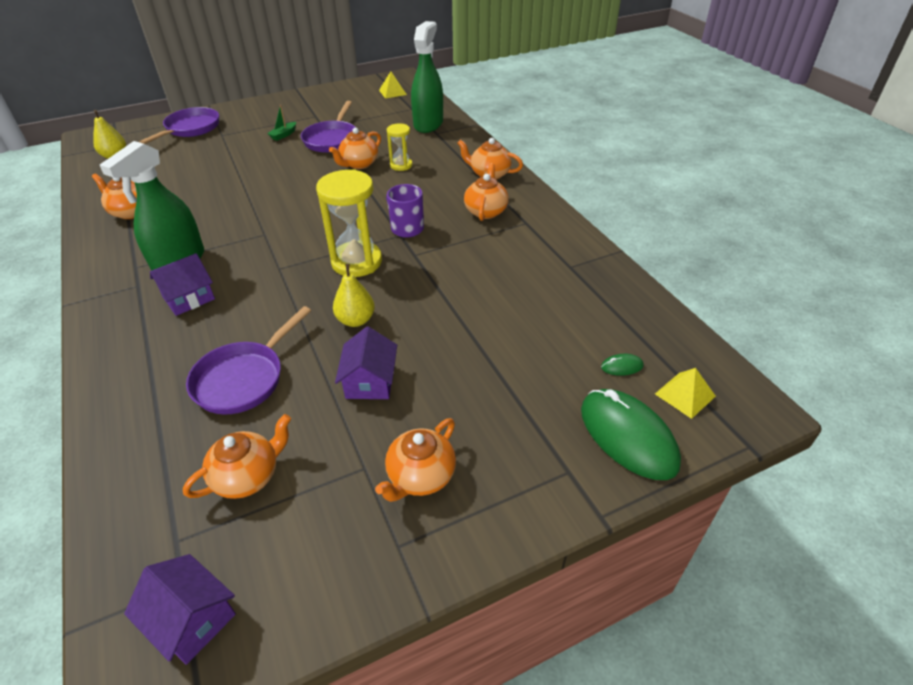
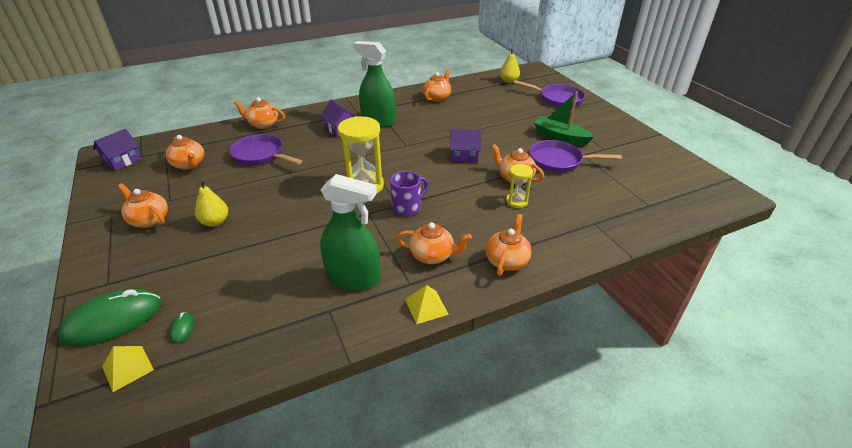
camera: 90 degrees right, 5 degrees down
green boat [267,105,296,141] -> green boat [534,91,594,146], size x1.95
yellow pear [333,264,375,327] -> yellow pear moved to [195,180,228,227]
purple house [335,326,397,399] -> purple house moved to [450,129,481,163]
yellow pyramid [379,72,407,99] -> yellow pyramid moved to [405,285,449,324]
green spray bottle [411,21,443,133] -> green spray bottle moved to [320,174,380,291]
none -> orange teapot [234,97,285,129]

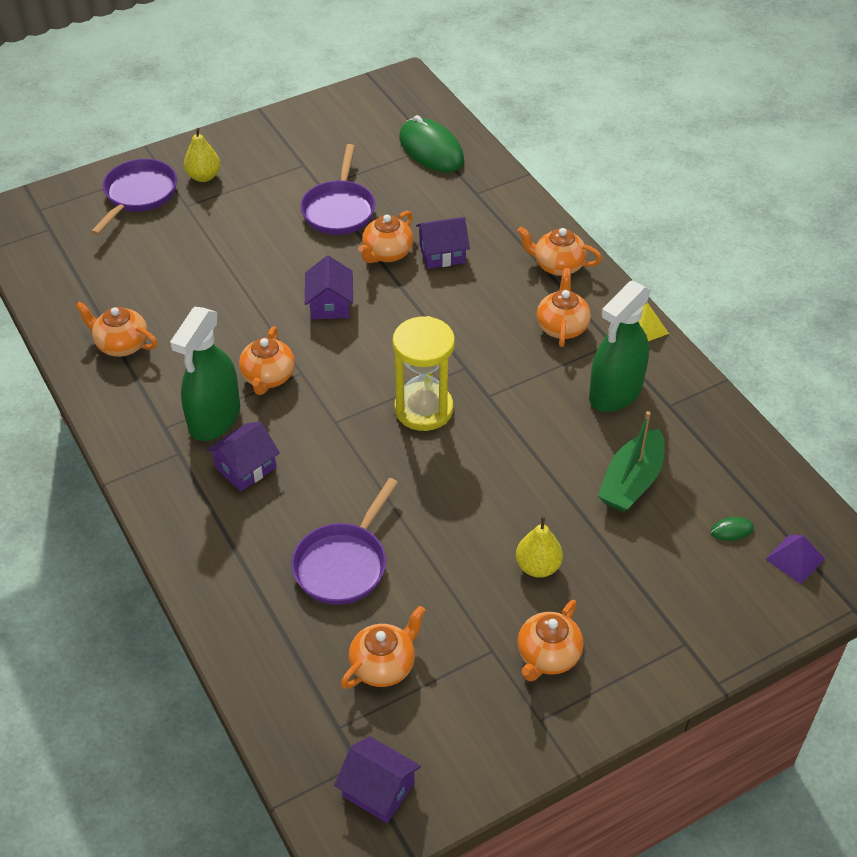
camera: 95 degrees left, 10 degrees up
green mouse [58,289,161,347] -> green mouse moved to [399,115,464,172]
yellow pyramid [102,346,154,392] -> purple pyramid [765,535,825,584]
orange teapot [234,97,285,129] -> orange teapot moved to [239,326,295,395]
green spray bottle [320,174,380,291] -> green spray bottle turned 150 degrees counterclockwise [589,280,651,412]
purple mug [390,171,429,216] -> none
yellow pear [500,48,520,83] -> yellow pear moved to [184,128,220,182]
yellow hourglass [506,164,533,208] -> purple house [416,217,470,269]
green boat [534,91,594,146] -> green boat moved to [598,411,665,512]

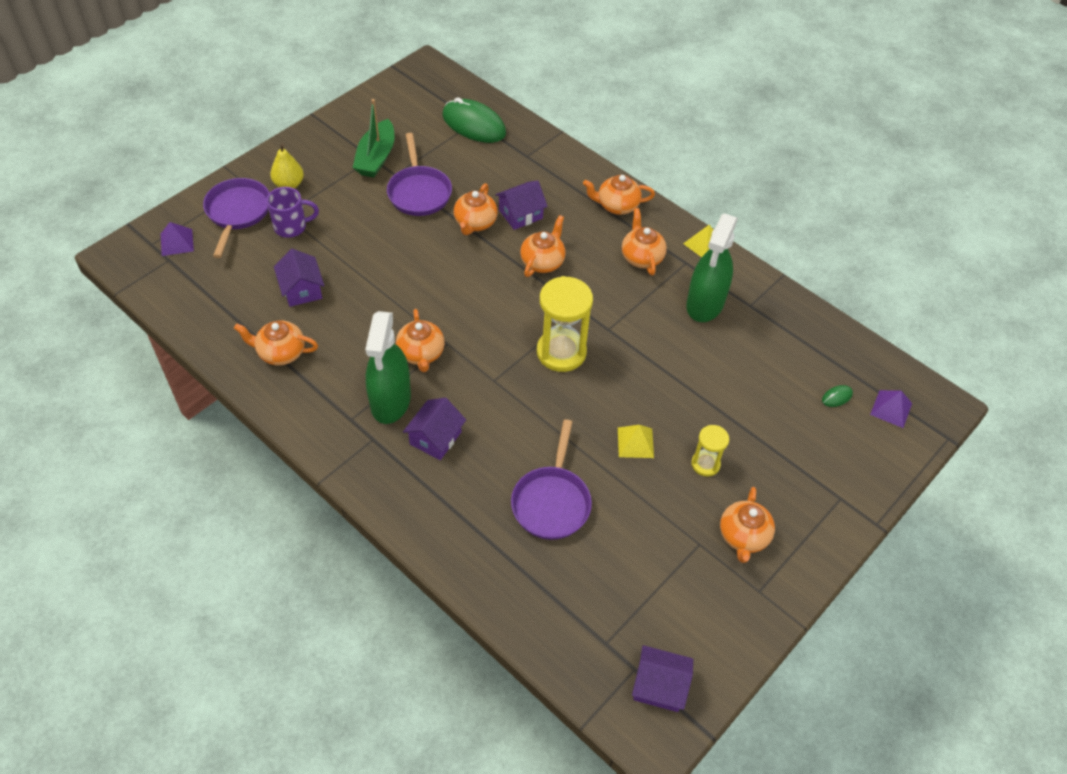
camera: 20 degrees left, 5 degrees up
purple house [305,256,353,319] -> purple house moved to [274,249,324,307]
orange teapot [341,606,425,689] -> orange teapot moved to [520,215,566,277]
yellow pear [516,516,563,578] -> yellow hourglass [691,425,729,476]
green boat [598,411,665,512] -> green boat moved to [353,99,394,177]
none -> purple pyramid [161,222,194,256]
none -> purple mug [266,187,319,238]
none -> yellow pyramid [618,425,654,458]

